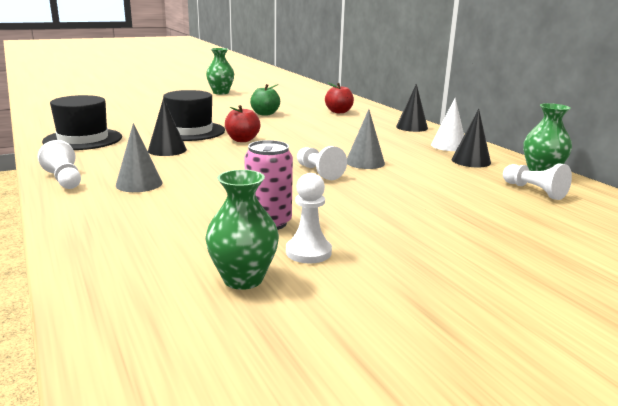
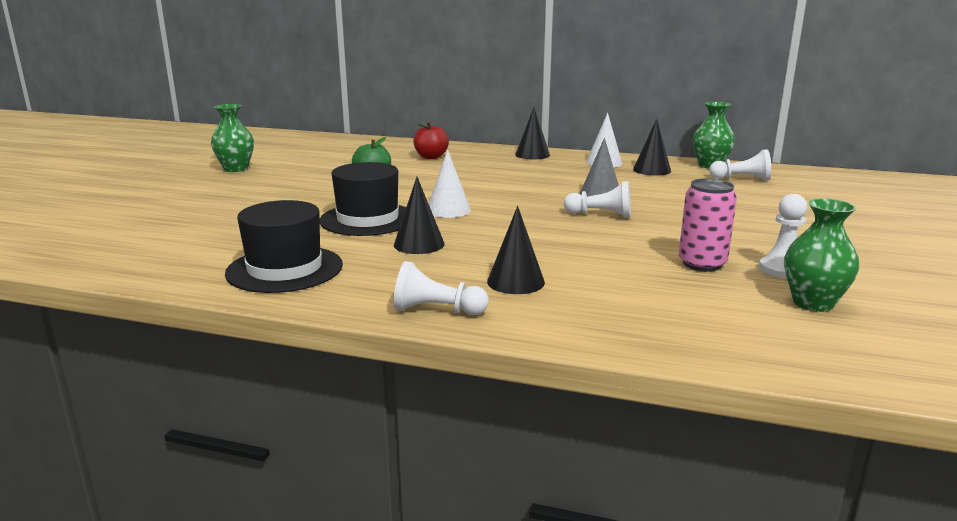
camera: 45 degrees left, 0 degrees up
grey cone [116,123,162,192] -> black cone [487,206,545,294]
red apple [225,105,260,142] -> white cone [429,149,471,218]

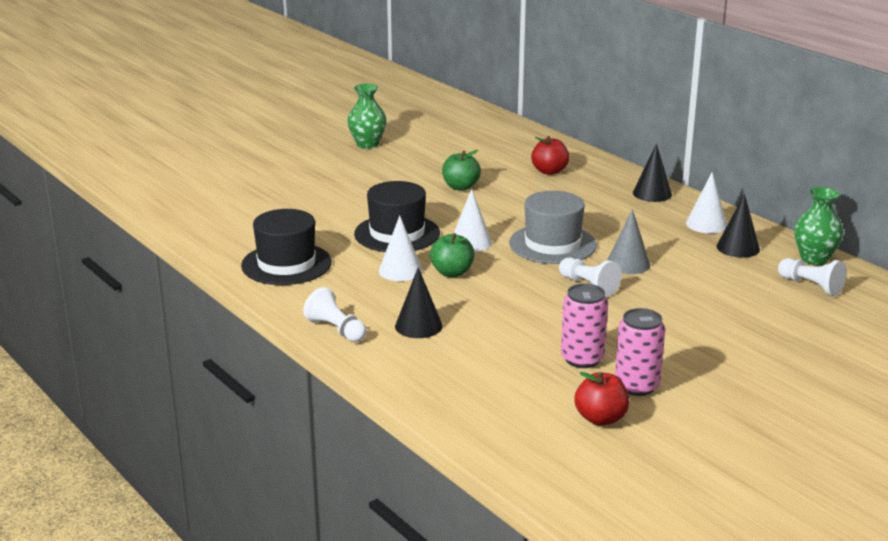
camera: 35 degrees right, 5 degrees up
black cone [394,177,445,254] -> white cone [379,215,423,281]
white pawn [759,194,807,279] -> pink can [615,308,665,396]
green vase [784,198,859,312] -> red apple [574,372,629,426]
none -> green apple [430,233,475,277]
none -> grey hat [509,191,597,264]

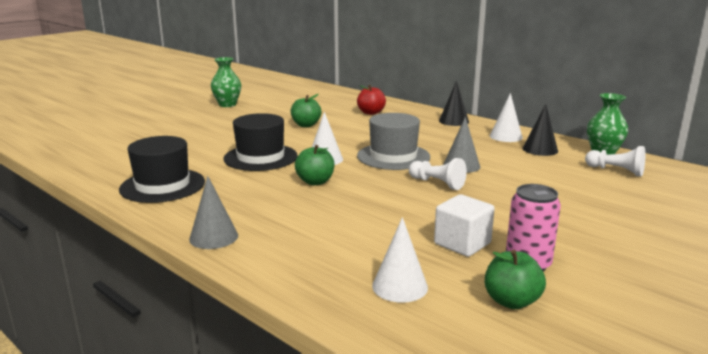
camera: 10 degrees left, 5 degrees down
white pawn [303,287,366,342] -> grey cone [189,176,238,249]
white cone [379,215,423,281] -> white cone moved to [372,217,428,303]
black cone [395,267,443,338] -> none
pink can [561,283,608,368] -> white cube [434,194,495,257]
red apple [574,372,629,426] -> green apple [485,250,546,309]

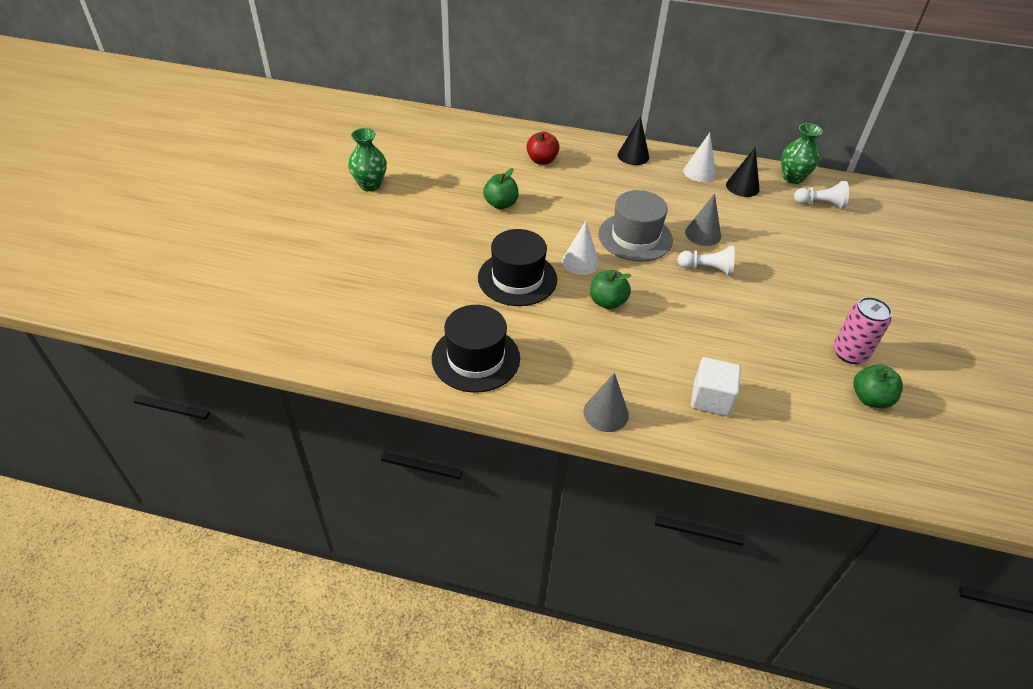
camera: 30 degrees left, 25 degrees up
white cone [372,217,428,303] -> none
white cube [434,194,495,257] -> white cube moved to [691,357,741,416]

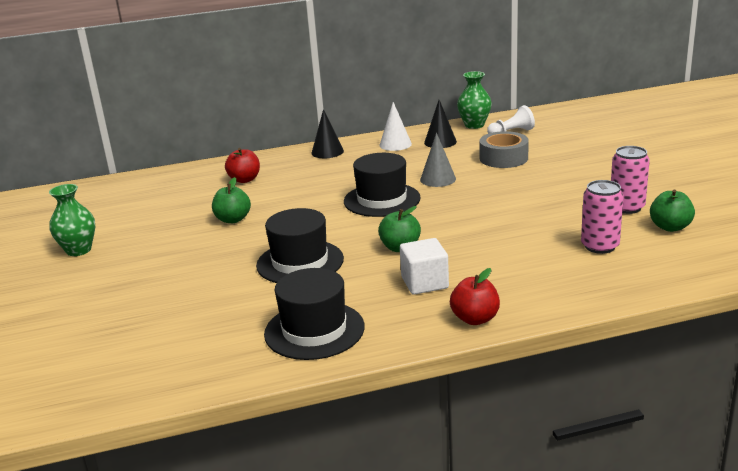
camera: 25 degrees left, 20 degrees down
white cone [562,221,599,275] -> none
grey cone [583,373,629,432] -> red apple [450,268,500,325]
grey hat [598,190,673,262] -> black hat [344,153,421,217]
white pawn [677,246,735,276] -> none
white cube [691,357,741,416] -> white cube moved to [400,238,449,295]
none -> grey tape [479,131,529,168]
none -> pink can [581,180,624,254]

